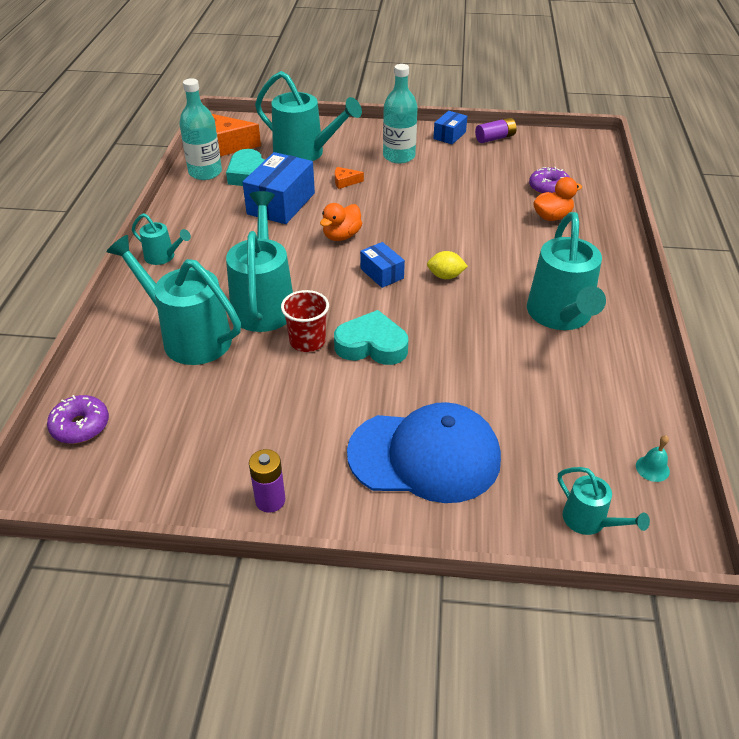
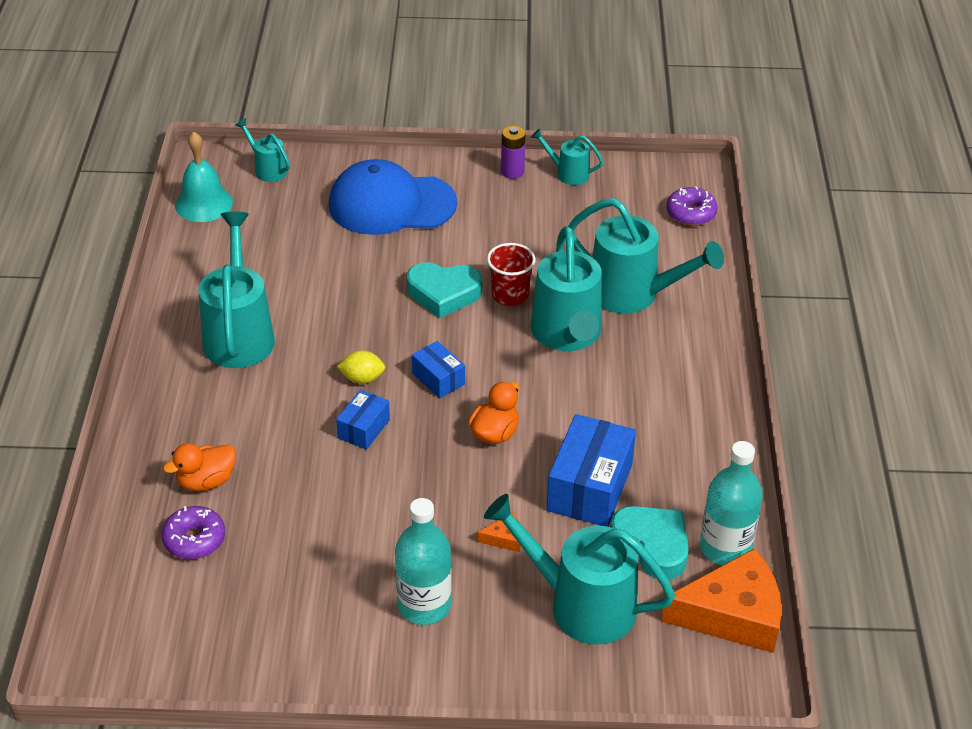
camera: 175 degrees right, 0 degrees up
turquoise watering can [132,213,191,265] -> turquoise watering can moved to [531,128,603,185]
blue box [433,111,467,144] -> blue box moved to [336,390,390,450]
purple battery [475,118,517,143] -> none
turquoise bell [636,435,670,482] -> turquoise bell [175,132,233,222], size x2.11

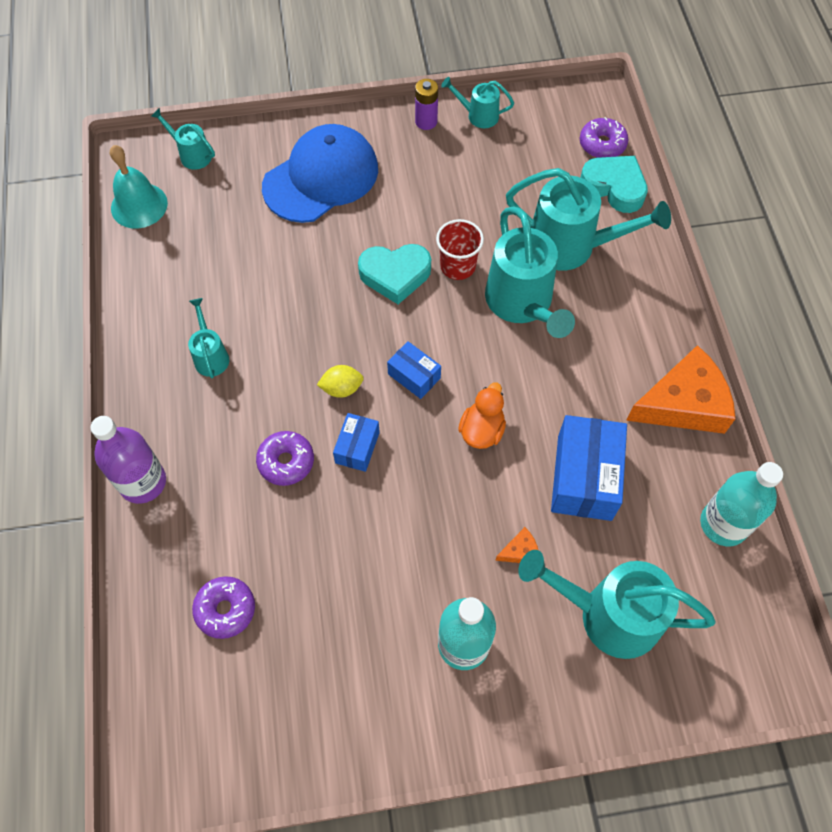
camera: 10 degrees left, 20 degrees up
orange duck [163,443,236,491] -> none
turquoise watering can [198,212,275,368] -> turquoise watering can [188,298,229,378], size x0.50
blue cap [329,159,457,235] -> blue cap turned 150 degrees clockwise [262,124,378,223]
turquoise heart [611,506,689,579] -> turquoise heart moved to [580,156,648,213]
orange cheese [661,548,782,653] -> orange cheese moved to [626,345,735,434]
none -> purple bottle [90,416,166,504]
none -> purple donut [256,431,314,486]

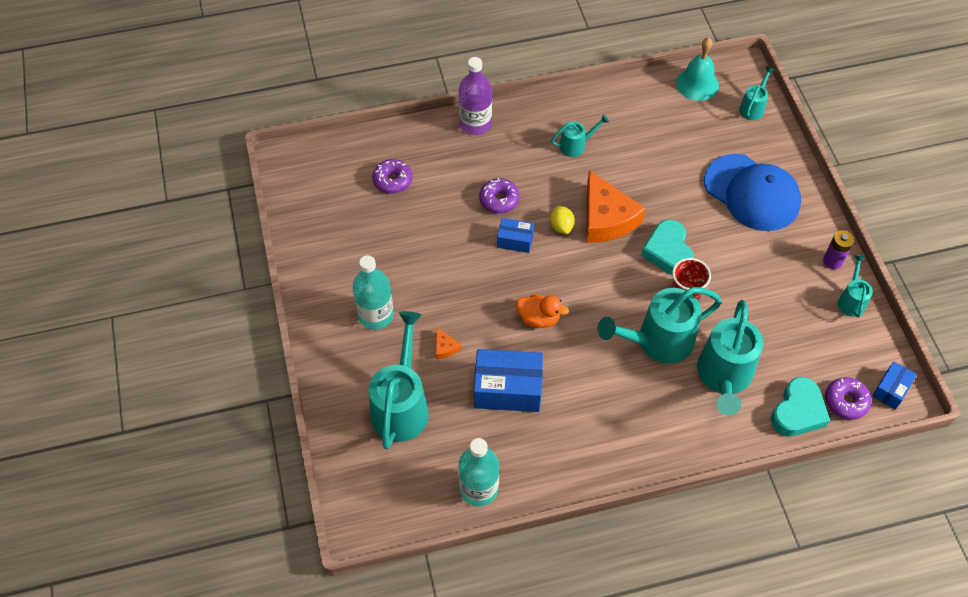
camera: 85 degrees right, 5 degrees down
blue box [387,341,441,399] -> blue box moved to [872,361,917,410]
orange cheese [626,345,735,434] -> orange cheese moved to [586,170,646,243]

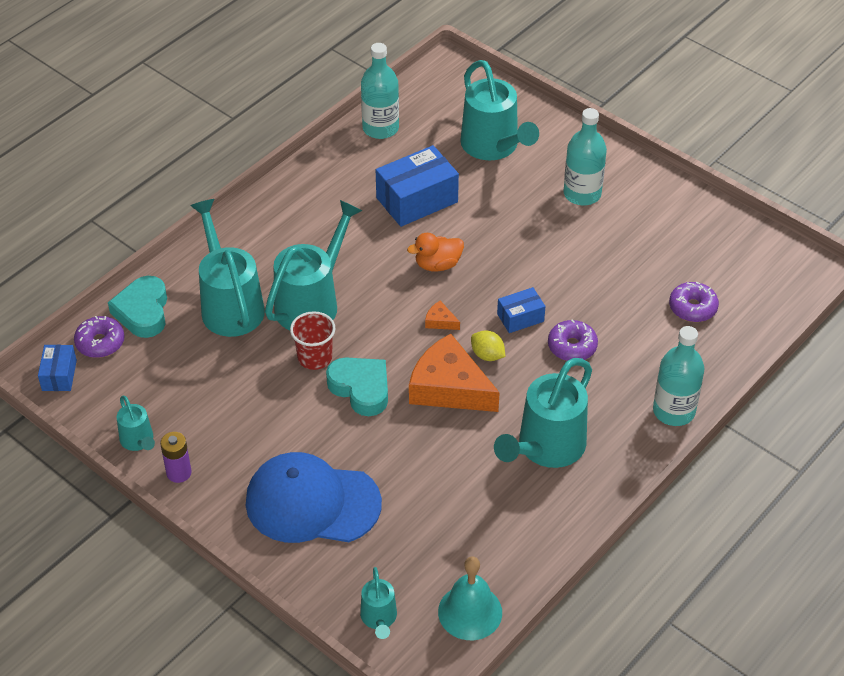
camera: 145 degrees right, 10 degrees down
orange cheese [436,327,461,359] -> orange cheese moved to [425,301,460,330]
purple bottle [459,57,492,135] -> turquoise bottle [653,326,705,426]
turquoise watering can [551,114,609,157] -> turquoise watering can [494,358,592,468], size x1.99

